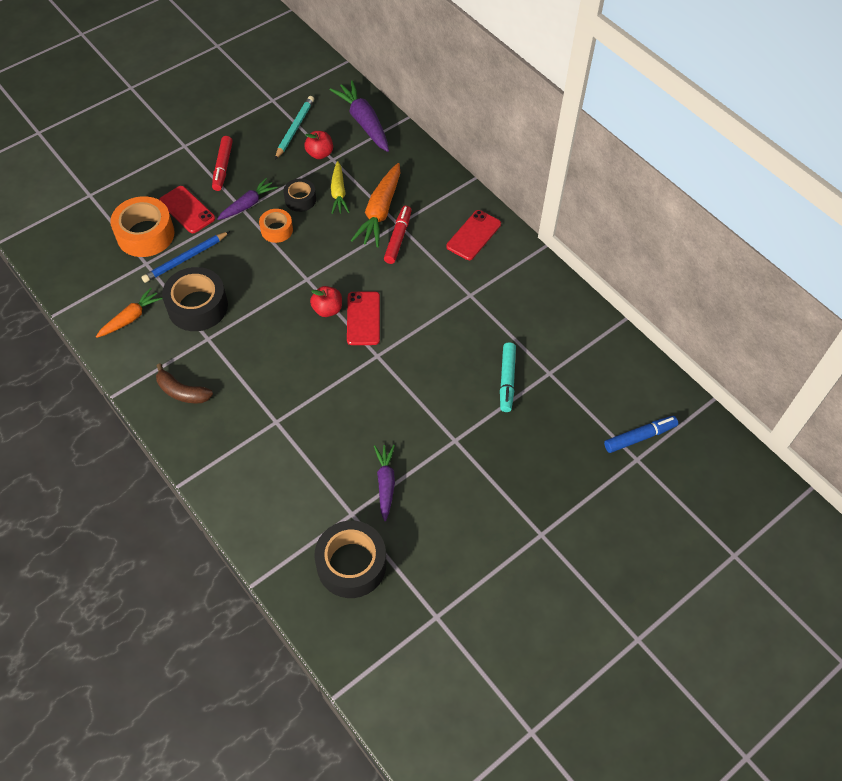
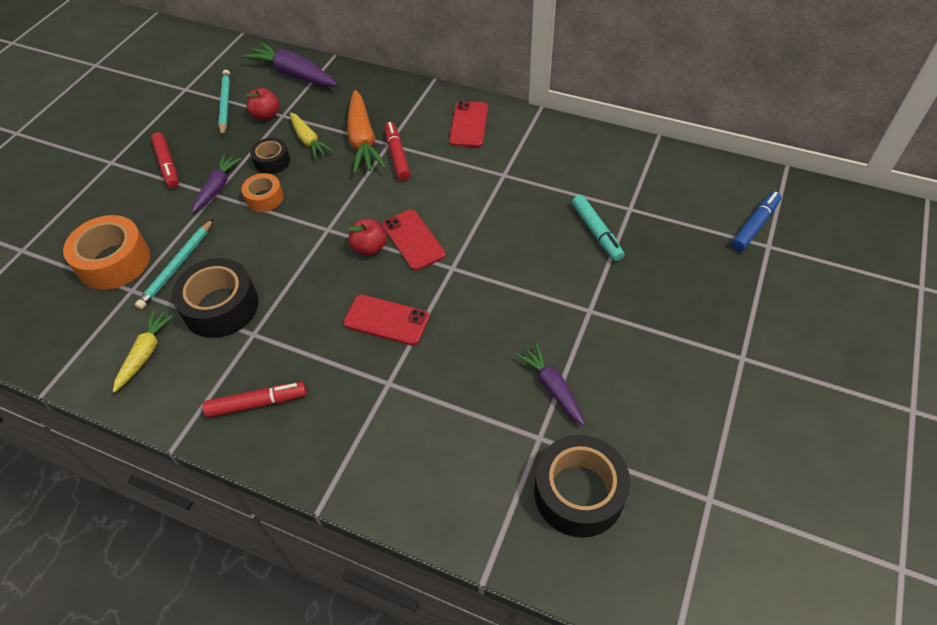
camera: 25 degrees left, 5 degrees down
orange carrot [96,288,163,338] -> yellow carrot [113,310,175,393]
blue pencil [141,231,230,283] -> turquoise pencil [135,219,213,310]
brown banana [156,363,213,404] -> red marker [202,382,307,418]
red phone [159,186,215,233] -> red phone moved to [343,295,429,346]

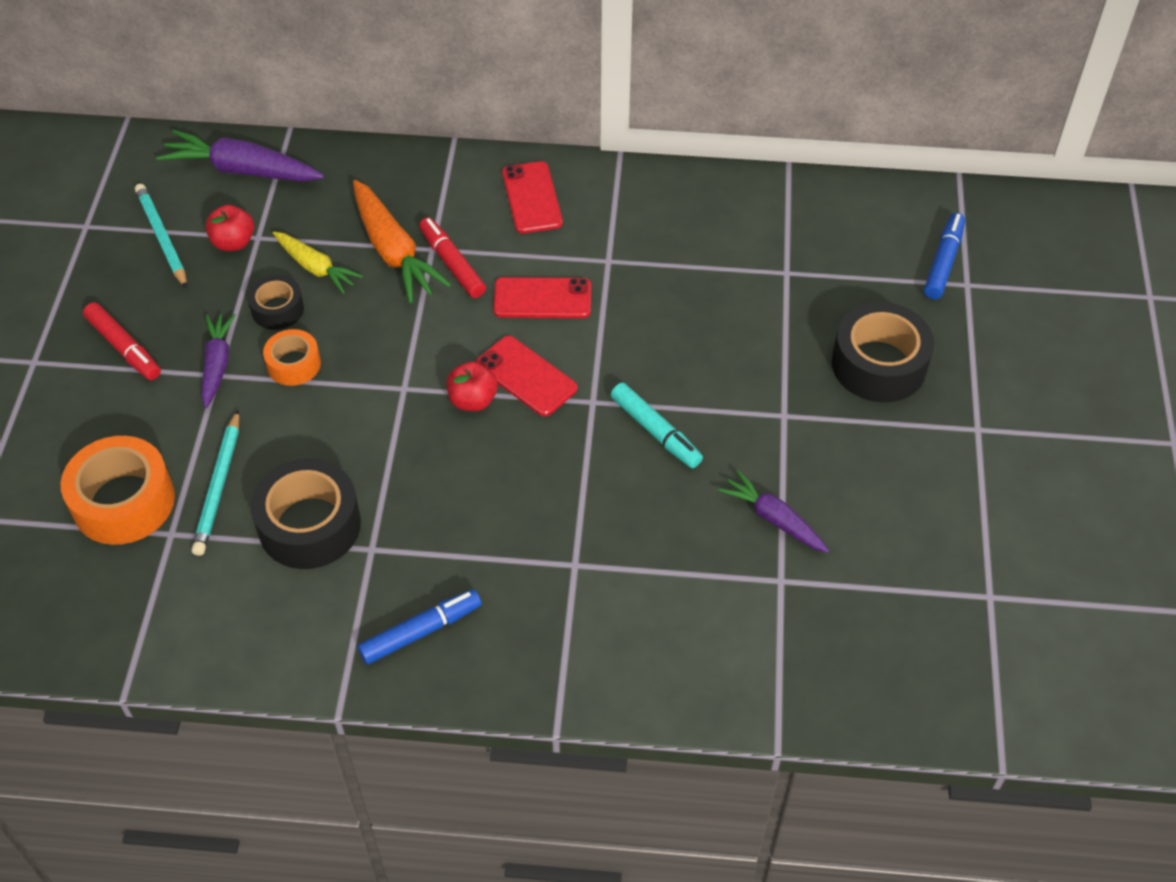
camera: 20 degrees left, 0 degrees up
yellow carrot [113,310,175,393] -> none
red marker [202,382,307,418] -> blue marker [358,589,482,665]
red phone [343,295,429,346] -> red phone moved to [493,277,591,318]
black tape [534,435,630,538] -> black tape moved to [832,302,934,402]
turquoise marker [572,195,625,261] -> turquoise marker moved to [611,383,703,468]

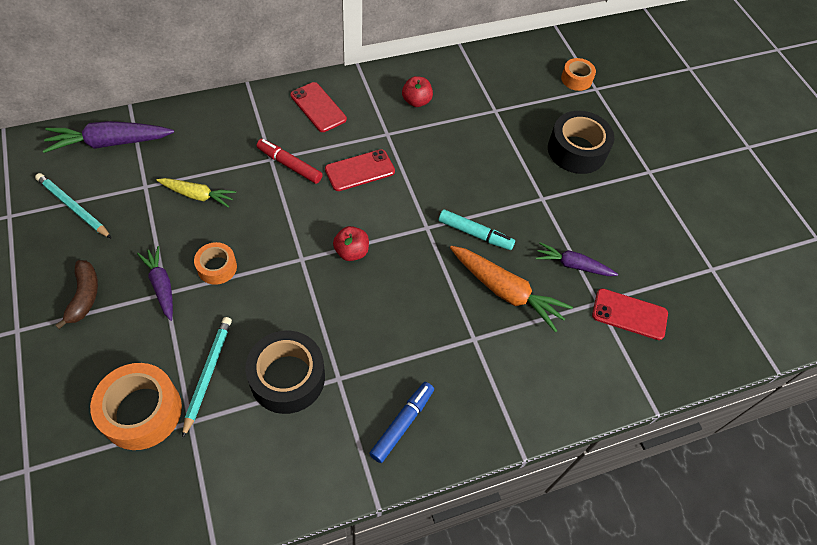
camera: 30 degrees left, 5 degrees up
red marker [83,302,161,380] -> brown banana [55,260,98,329]
turquoise pencil [192,410,239,556] -> turquoise pencil turned 150 degrees counterclockwise [182,317,232,439]
red apple [205,205,254,251] -> red apple moved to [402,76,433,107]
black tape [248,275,304,330] -> none
orange carrot [353,180,451,303] -> orange carrot moved to [450,246,573,333]
red phone [476,336,578,416] -> red phone moved to [592,288,668,340]
blue marker [924,213,965,299] -> orange tape [561,58,596,91]

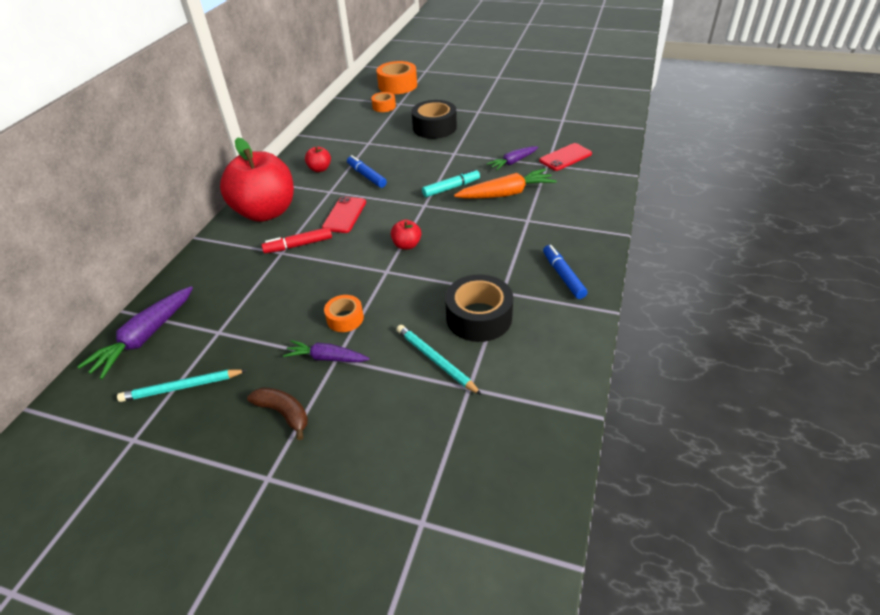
camera: 45 degrees left, 15 degrees down
orange tape [90,363,182,450] -> orange tape moved to [377,61,417,94]
yellow carrot [156,178,236,208] -> none
red phone [290,82,347,132] -> red apple [220,137,294,222]
none -> blue marker [347,155,387,188]

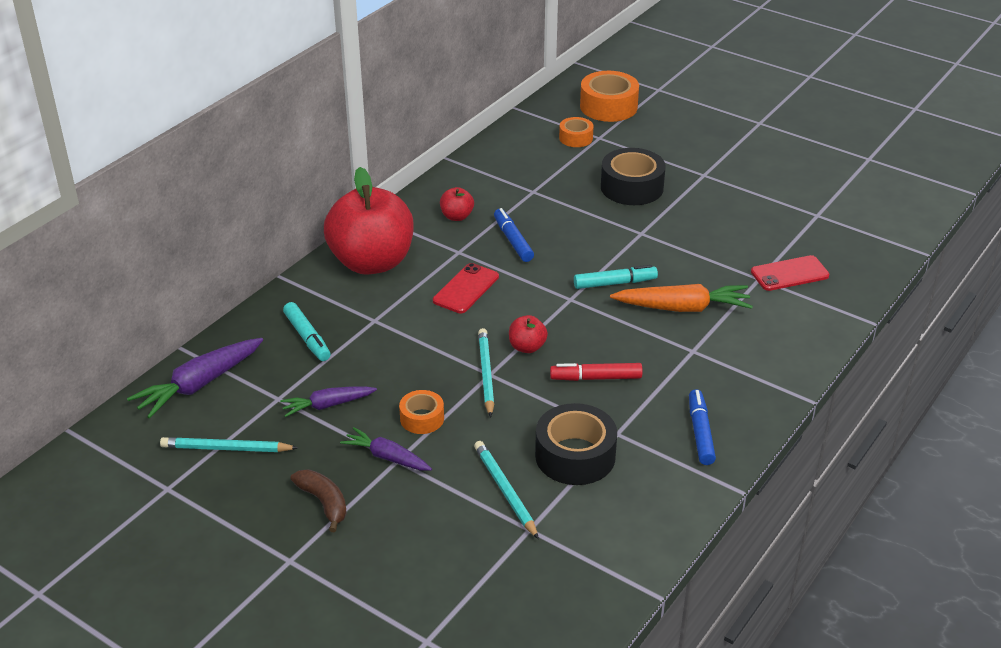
camera: 15 degrees right, 5 degrees down
red marker [261,227,332,253] -> red marker moved to [550,363,643,381]
purple carrot [487,146,538,171] -> purple carrot moved to [280,387,377,417]
none -> turquoise marker [283,302,330,361]
none -> turquoise pencil [478,328,494,417]

